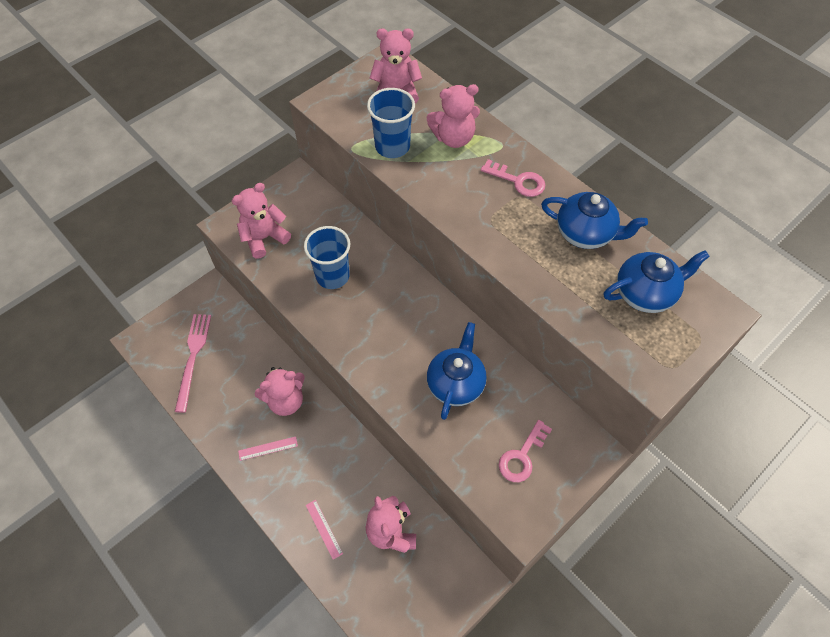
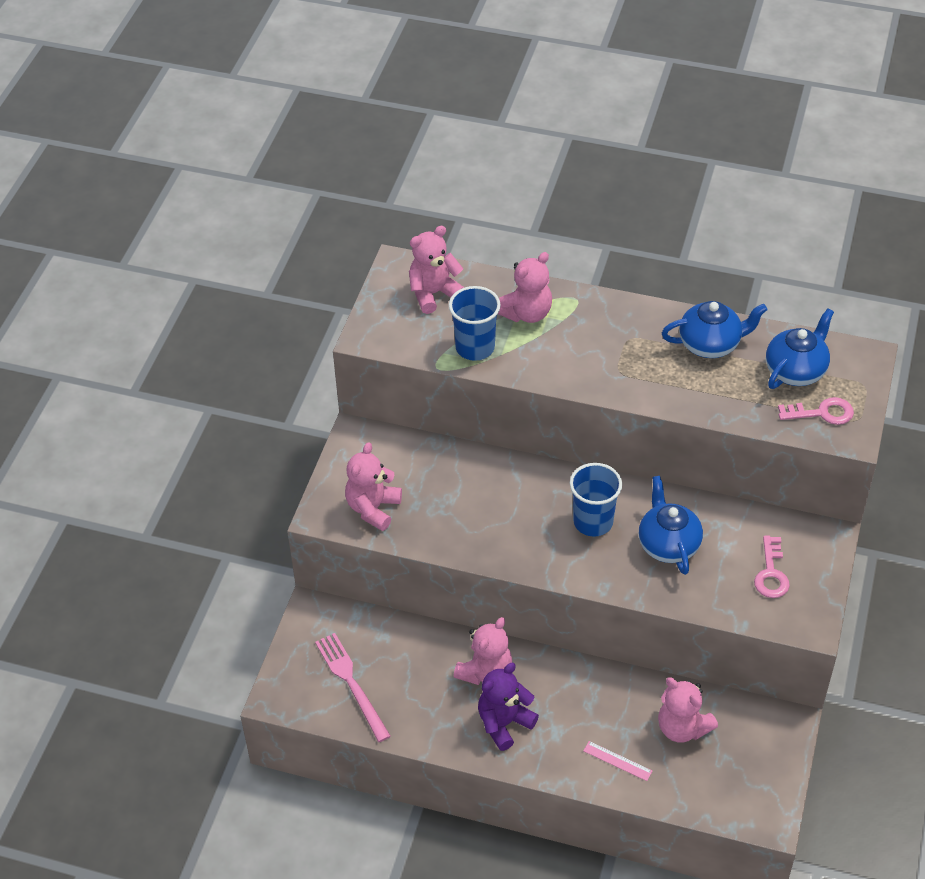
camera: 30 degrees left, 10 degrees down
pink ruler [238,436,298,461] -> purple teddy bear [478,663,539,751]
blue cup [304,226,350,289] -> blue cup moved to [570,463,622,537]
pink key [481,159,545,197] -> pink key moved to [778,397,854,425]

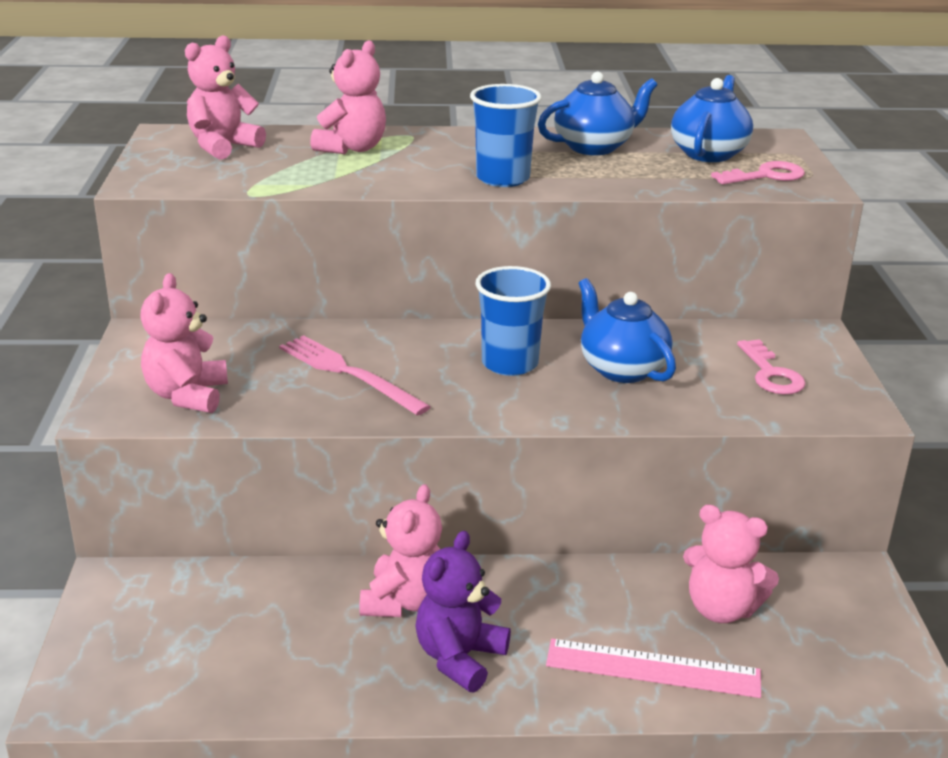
camera: 20 degrees left, 20 degrees down
pink fork [315,633,391,742] -> pink fork moved to [279,335,431,416]
blue cup [449,286,501,361] -> blue cup moved to [470,84,542,187]
pink ruler [583,741,652,781] -> pink ruler [546,639,761,698], size x1.86

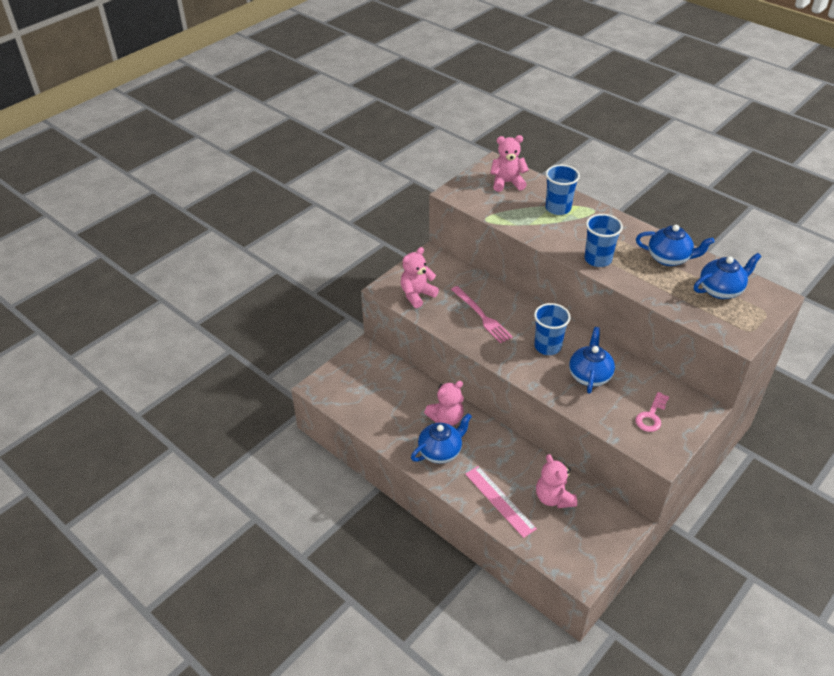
camera: 45 degrees right, 15 degrees up
pink fork [279,335,431,416] -> pink fork turned 150 degrees clockwise [451,286,513,344]
pink teddy bear [310,40,386,154] -> blue cup [545,165,580,215]
purple teddy bear [415,531,511,692] -> blue teapot [411,413,472,464]
pink key [711,161,805,184] -> none

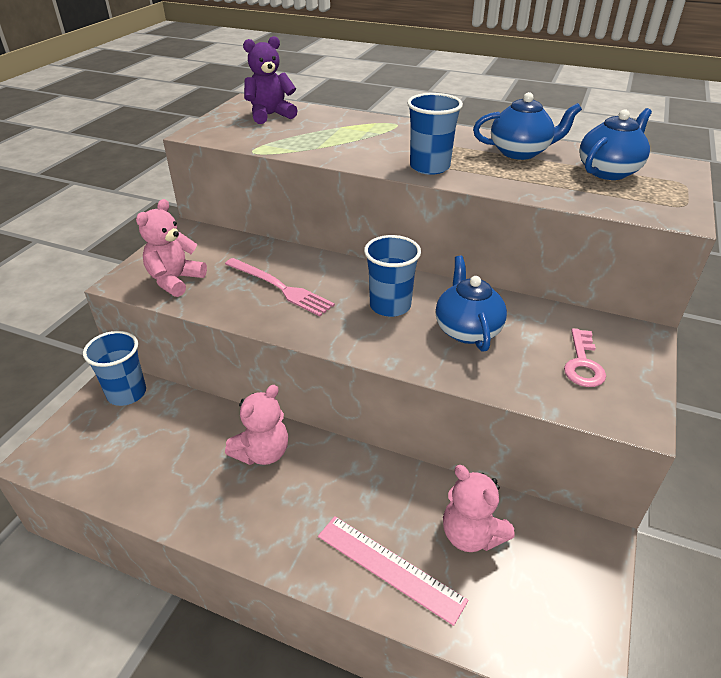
camera: 20 degrees left, 5 degrees down
blue teapot [411,413,472,464] -> none
pink teddy bear [490,135,529,192] -> purple teddy bear [243,36,298,124]
blue cup [545,165,580,215] -> blue cup moved to [83,331,146,406]

